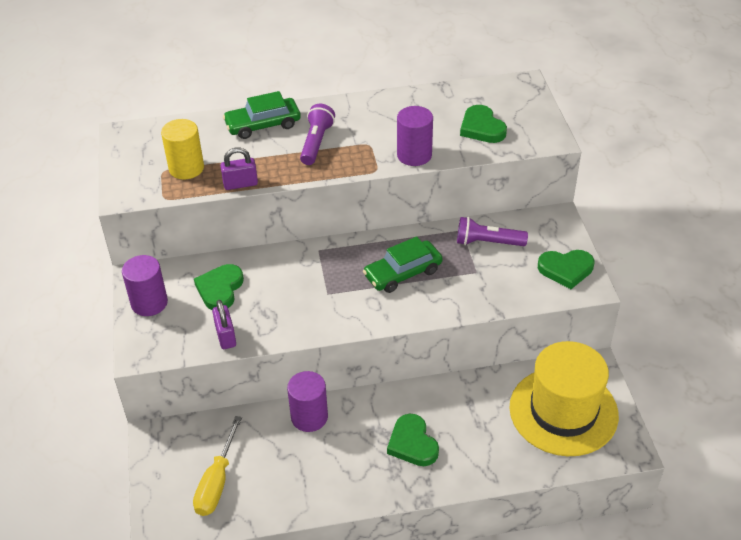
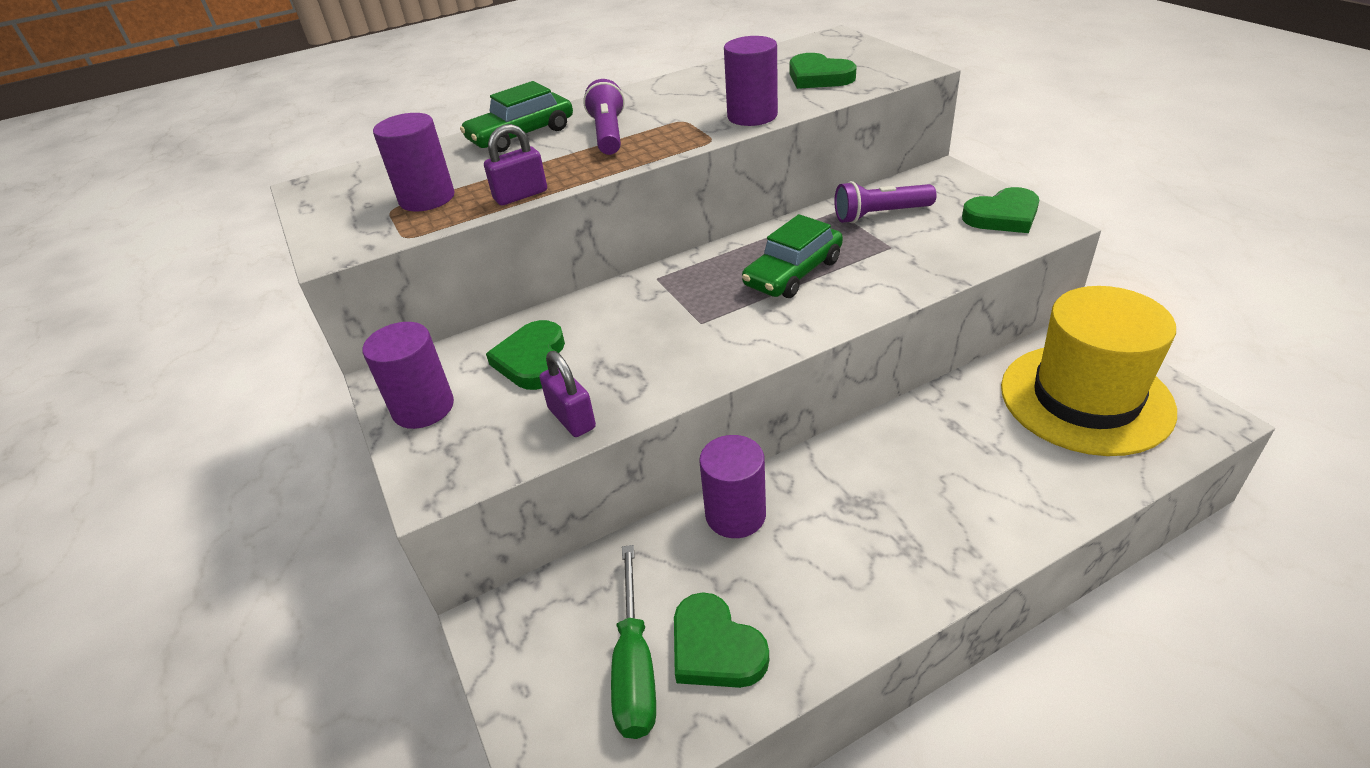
camera: 15 degrees left, 5 degrees down
yellow cylinder [161,119,204,179] -> purple cylinder [373,113,455,212]
yellow screwdriver [193,416,242,516] -> green screwdriver [611,545,656,739]
green heart [387,414,439,466] -> green heart moved to [674,592,769,688]

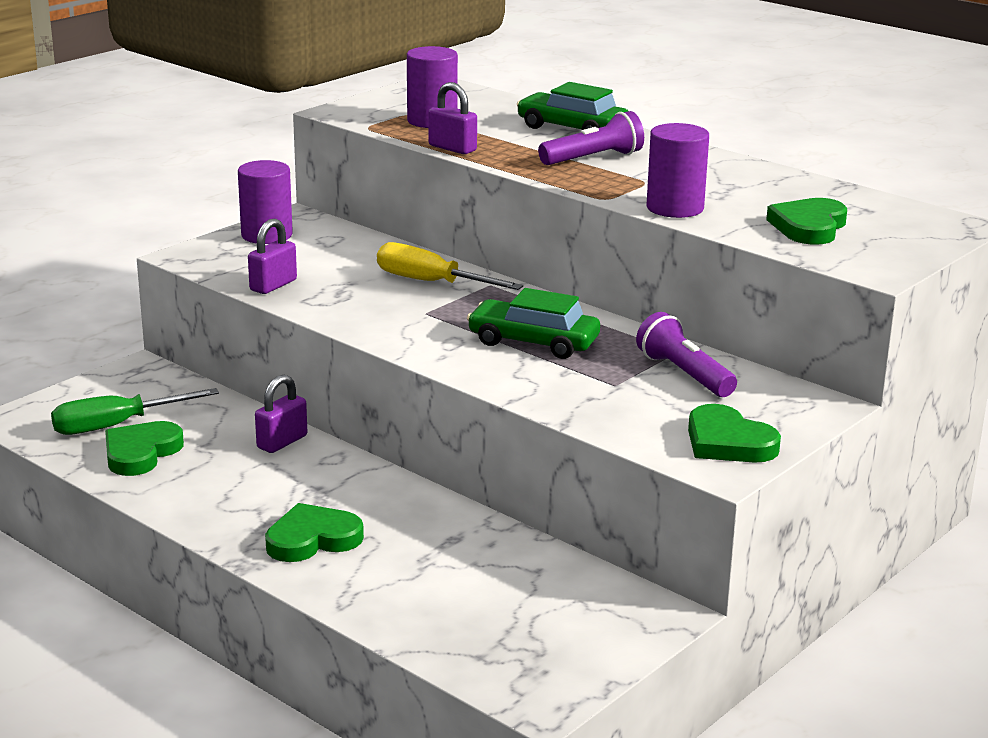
camera: 65 degrees right, 15 degrees down
green heart [486,320,565,390] -> green heart moved to [265,503,364,562]
purple cylinder [699,435,766,538] -> purple padlock [255,375,307,453]
yellow hat [1001,286,1177,456] -> none
none -> yellow screwdriver [377,242,523,290]

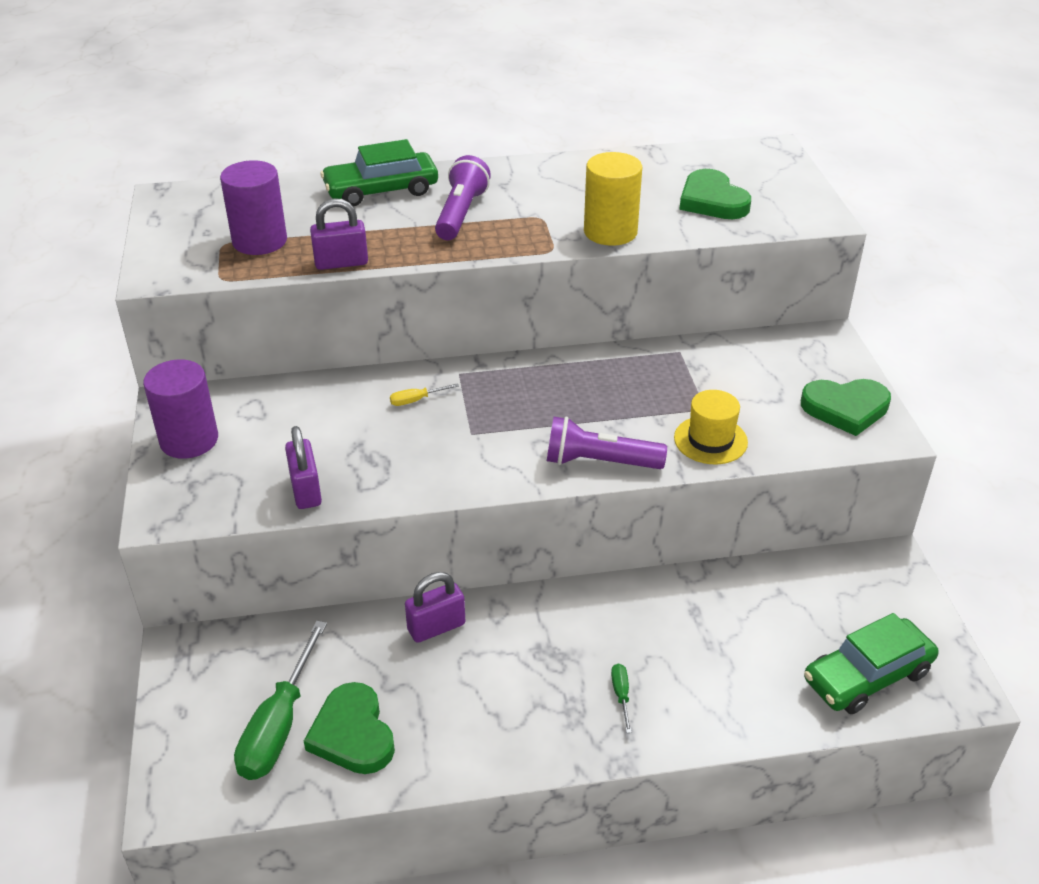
camera: 50 degrees left, 15 degrees up
purple padlock [255,375,307,453] -> purple padlock turned 75 degrees clockwise [405,572,465,643]
green heart [265,503,364,562] -> green screwdriver [611,664,632,733]
yellow screwdriver [377,242,523,290] -> yellow screwdriver [390,383,459,406], size x0.43
green car [467,288,600,359] -> green car moved to [804,613,939,714]
purple flashlight [636,312,737,397] -> purple flashlight moved to [547,417,667,469]
purple cylinder [646,123,709,218] -> yellow cylinder [584,152,643,246]
none -> yellow hat [674,390,748,464]

